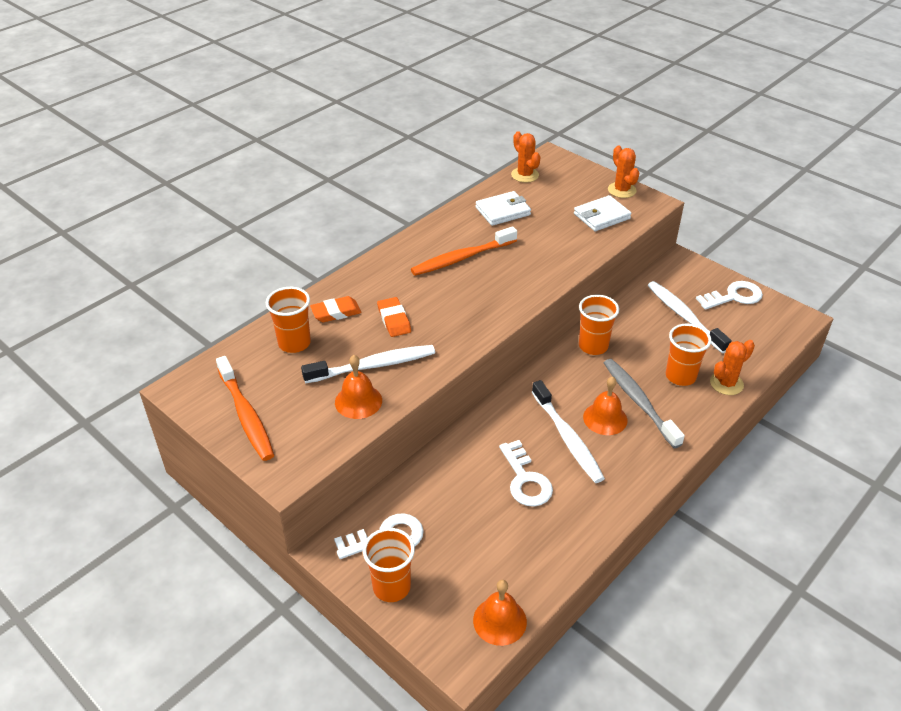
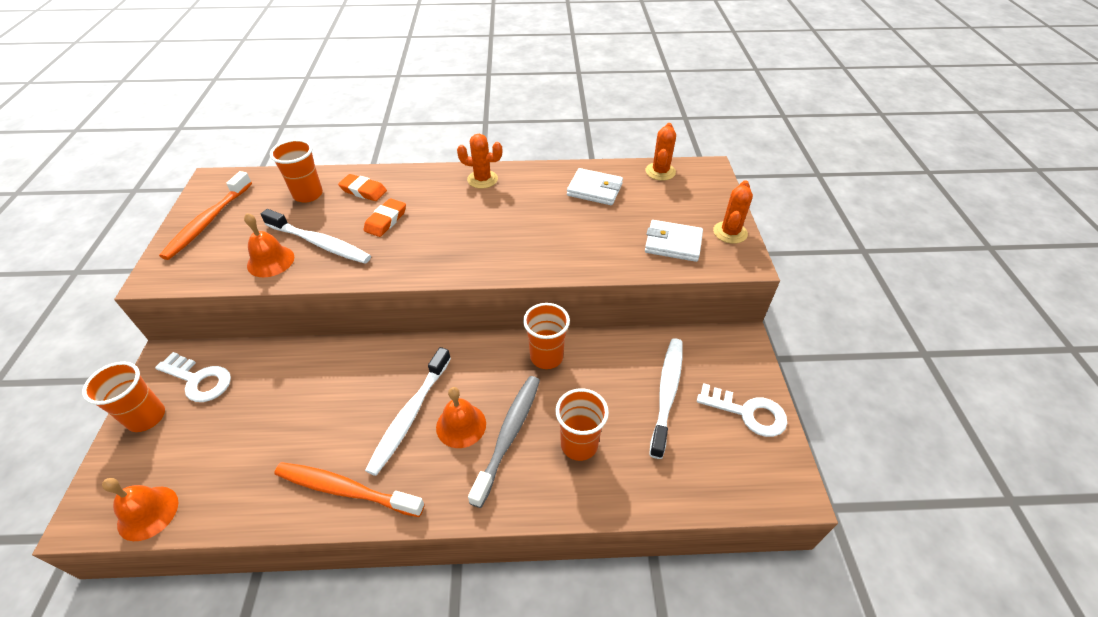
camera: 45 degrees right, 5 degrees up
orange toothbrush [411,226,517,276] -> orange toothbrush moved to [274,462,425,517]
white key [499,440,553,507] -> none
orange cactus [710,340,755,395] -> orange cactus moved to [457,134,502,189]

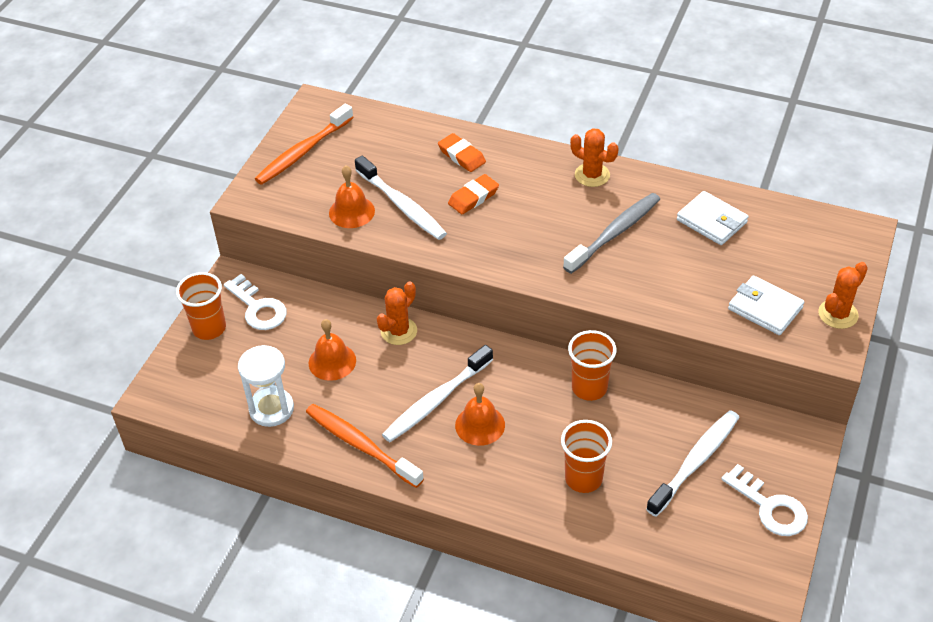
camera: 25 degrees right, 0 degrees up
orange bell [102,478,178,541] -> orange bell moved to [309,319,356,381]
orange cup [270,139,323,203] -> none
grey toothbrush [468,376,540,508] -> grey toothbrush moved to [563,193,660,274]
orange cactus [646,123,676,181] -> orange cactus moved to [377,281,417,345]
none -> white hourglass [238,345,294,427]

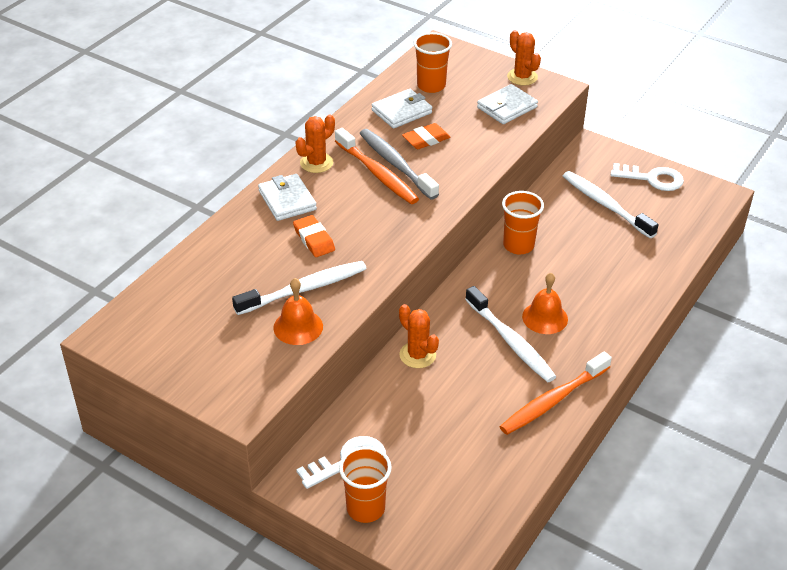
camera: 80 degrees left, 5 degrees down
white hourglass [238,345,294,427] -> none
orange toothbrush [255,104,354,185] -> orange toothbrush moved to [335,128,419,204]
orange bell [309,319,356,381] -> none
orange eraser [438,133,486,172] -> orange eraser moved to [402,123,451,149]
orange cup [561,420,612,493] -> orange cup moved to [414,32,452,93]
white key [721,464,808,536] -> white key turned 45 degrees clockwise [611,163,684,191]
none -> white wallet [258,174,317,221]

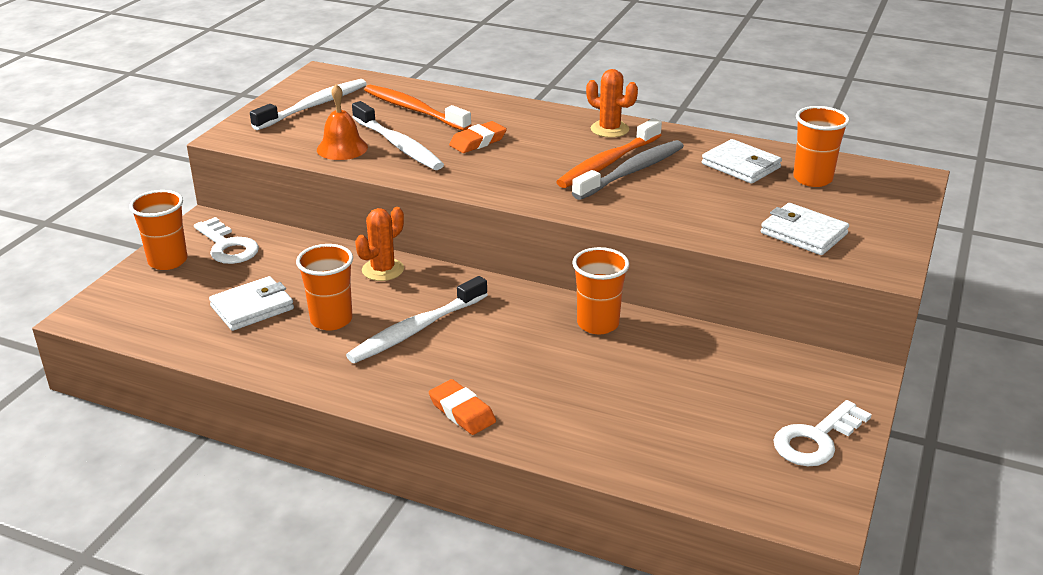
camera: 80 degrees right, 10 degrees down
white wallet [258,174,317,221] -> white wallet moved to [209,276,294,331]
orange eraser [402,123,451,149] -> orange eraser moved to [429,379,496,435]
orange toothbrush [499,352,612,435] -> orange toothbrush moved to [364,85,472,131]
orange cactus [507,30,541,86] -> none
orange bell [522,273,568,334] -> none
white toothbrush [563,171,658,238] -> white toothbrush moved to [250,79,367,130]
white key [611,163,684,191] -> white key turned 45 degrees clockwise [774,400,872,466]
none -> orange cup [296,244,353,330]

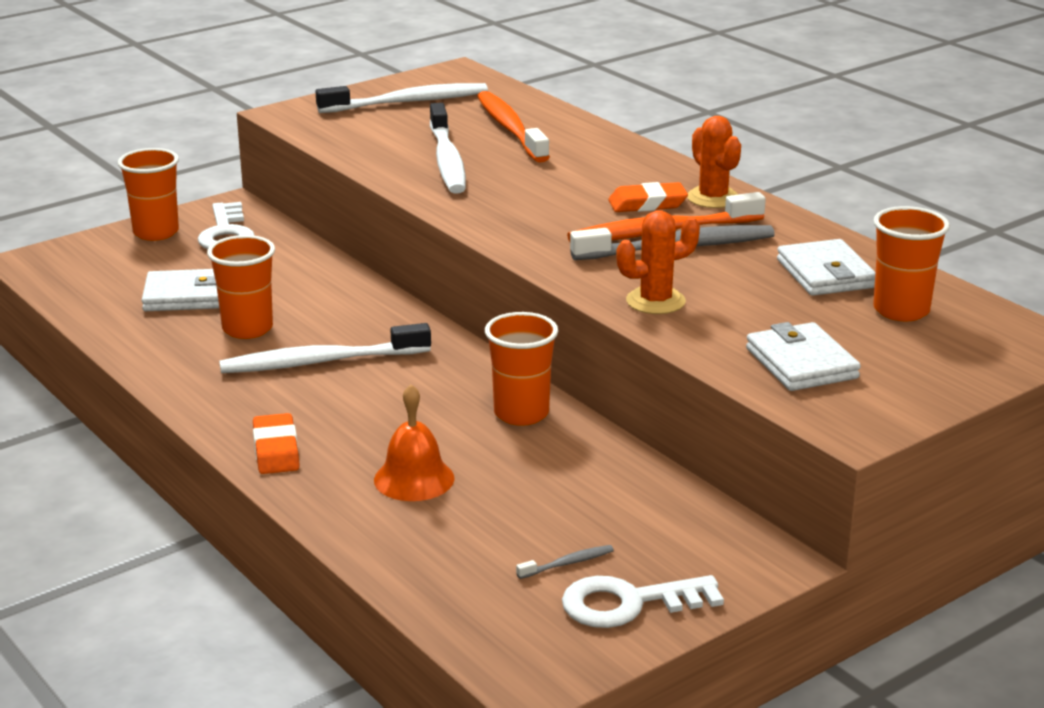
camera: 30 degrees right, 5 degrees down
orange bell [317,84,368,160] -> orange bell moved to [374,384,455,501]
orange cactus [355,207,404,281] -> orange cactus moved to [616,210,700,314]
orange eraser [449,121,507,153] -> orange eraser moved to [608,182,688,212]
none -> grey toothbrush [516,545,614,579]

